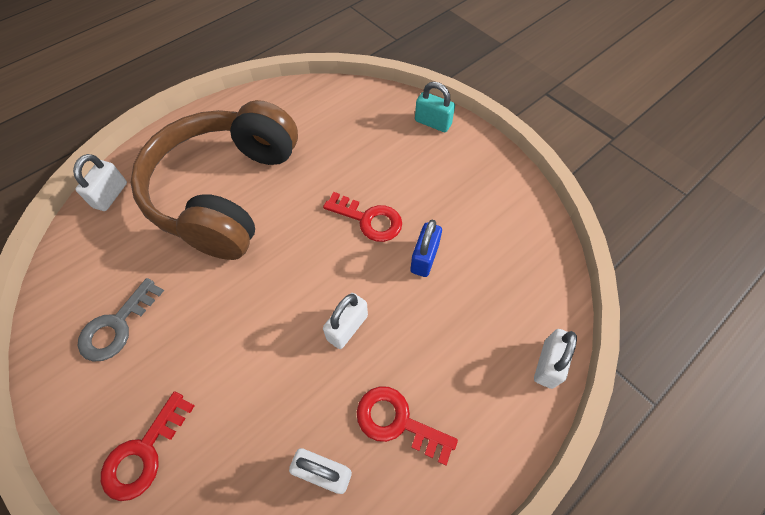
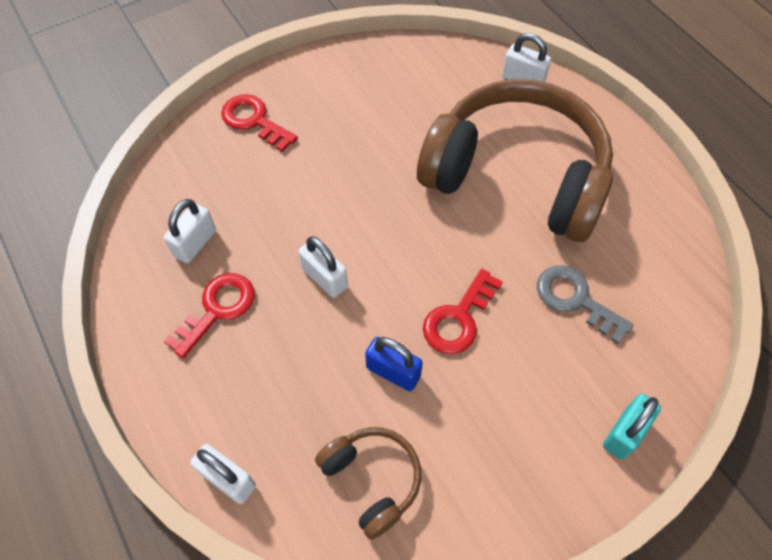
camera: 100 degrees right, 0 degrees up
grey key [78,278,164,362] -> grey key moved to [537,266,633,344]
none -> brown headphones [315,427,421,540]

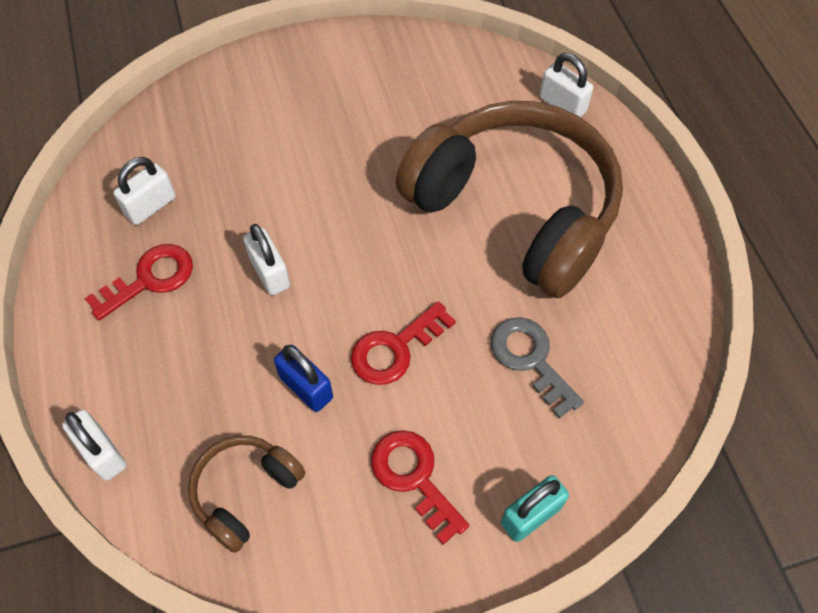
camera: 15 degrees right, 0 degrees up
red key [221,94,298,152] -> red key moved to [371,430,469,545]
brown headphones [315,427,421,540] -> brown headphones turned 120 degrees counterclockwise [188,436,305,553]

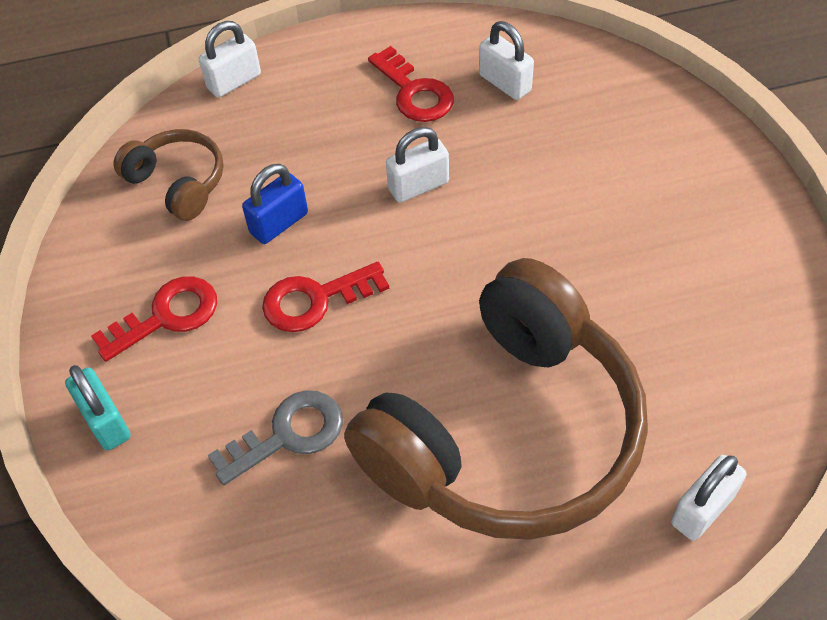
camera: 95 degrees right, 5 degrees down
red key [351,301,456,385] -> red key turned 75 degrees counterclockwise [262,262,389,332]

